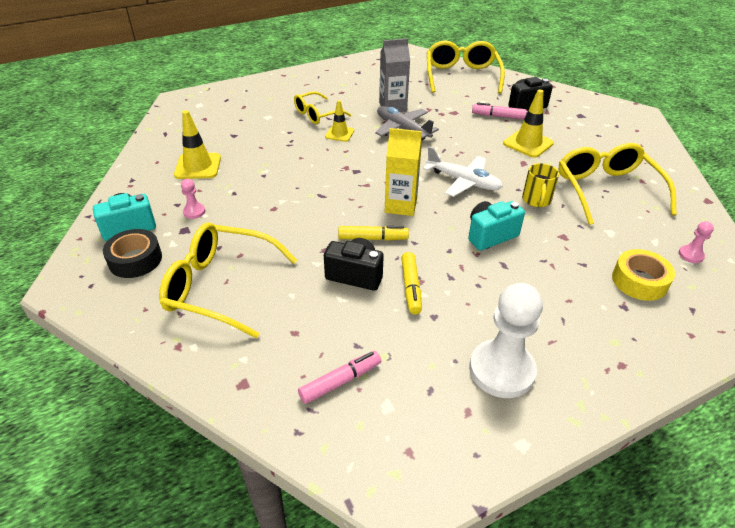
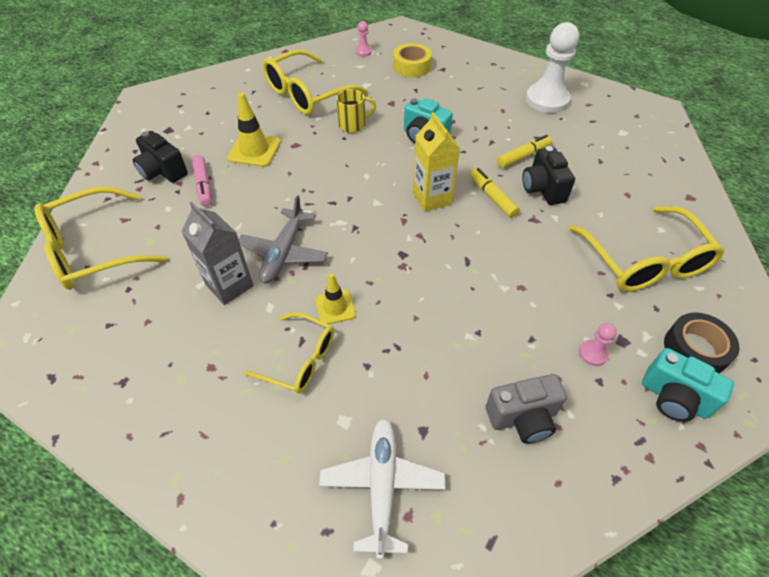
camera: 120 degrees left, 10 degrees up
yellow traffic cone [174,110,221,179] -> grey camera [485,374,567,444]
pink marker [298,351,381,404] -> none
white plane [423,146,503,197] -> white plane moved to [319,419,445,559]

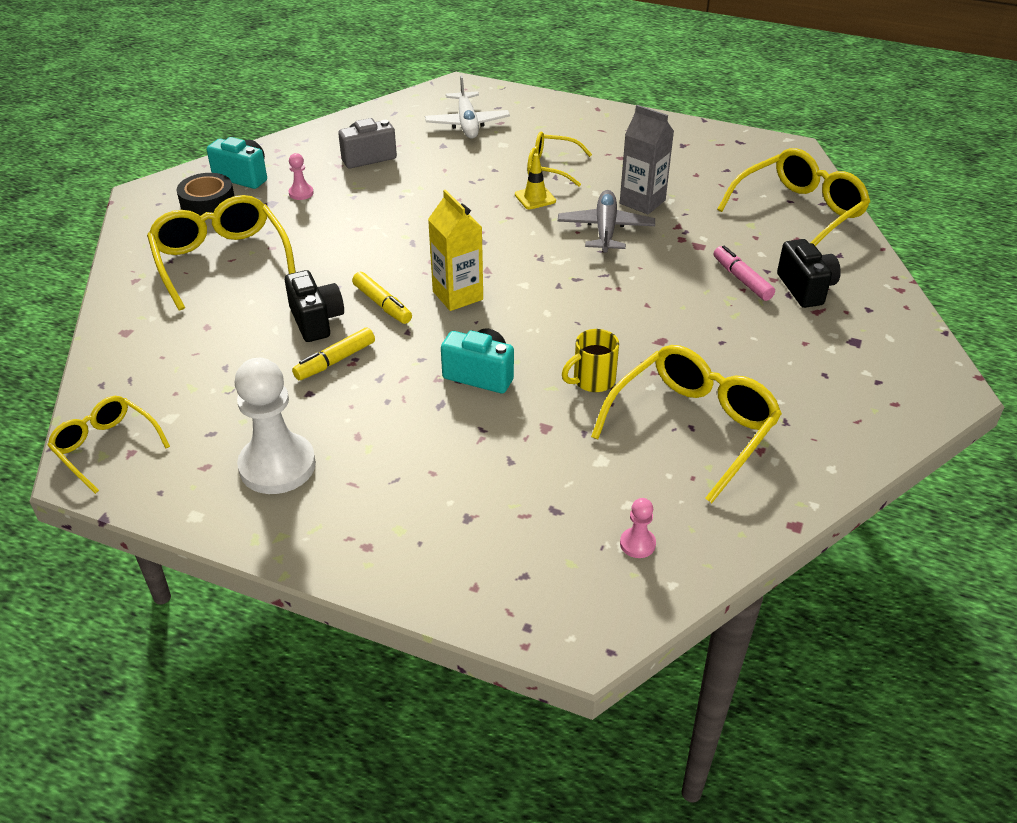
camera: 170 degrees right, 10 degrees down
black camera [133,131,188,183] -> black camera turned 45 degrees clockwise [777,239,841,308]
yellow traffic cone [227,92,281,167] -> none
yellow tape [393,43,432,78] -> none
none -> yellow glasses [47,396,170,494]

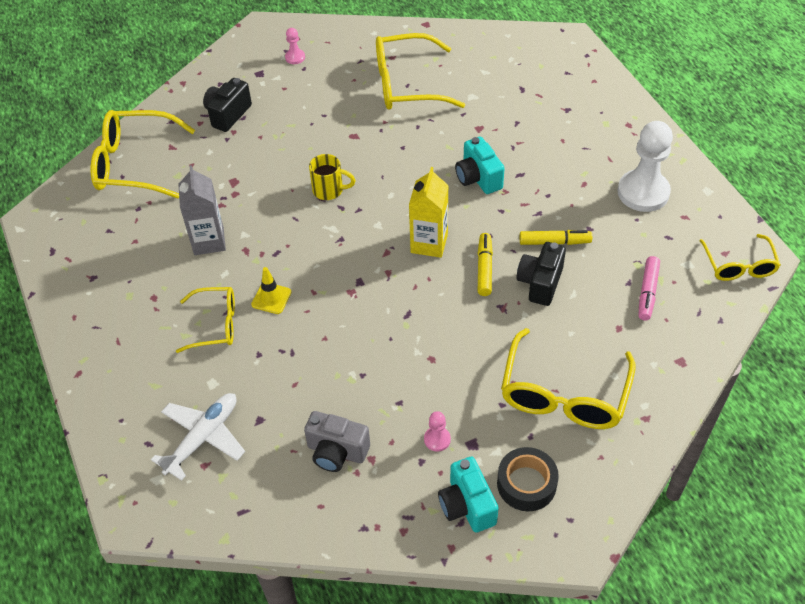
camera: 135 degrees left, 10 degrees up
yellow glasses [527,132,592,187] -> yellow glasses turned 60 degrees counterclockwise [176,287,235,353]
grey plane [558,190,655,252] -> none
yellow mug [562,329,619,392] -> yellow mug moved to [309,154,356,200]
pink pawn [620,498,656,558] -> pink pawn moved to [285,28,305,64]
pink marker [714,246,775,301] -> pink marker moved to [639,256,660,321]

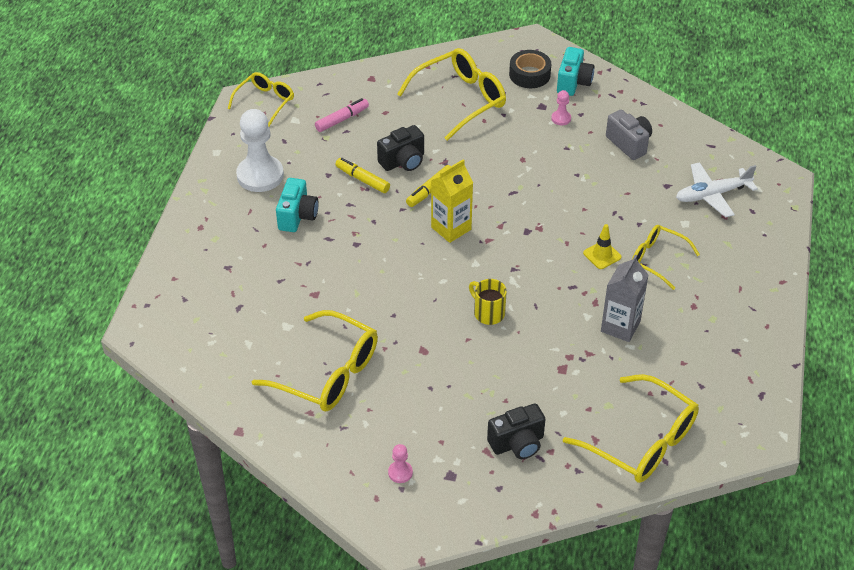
camera: 145 degrees left, 5 degrees down
turquoise camera [455,136,505,194] -> turquoise camera moved to [276,178,319,232]

